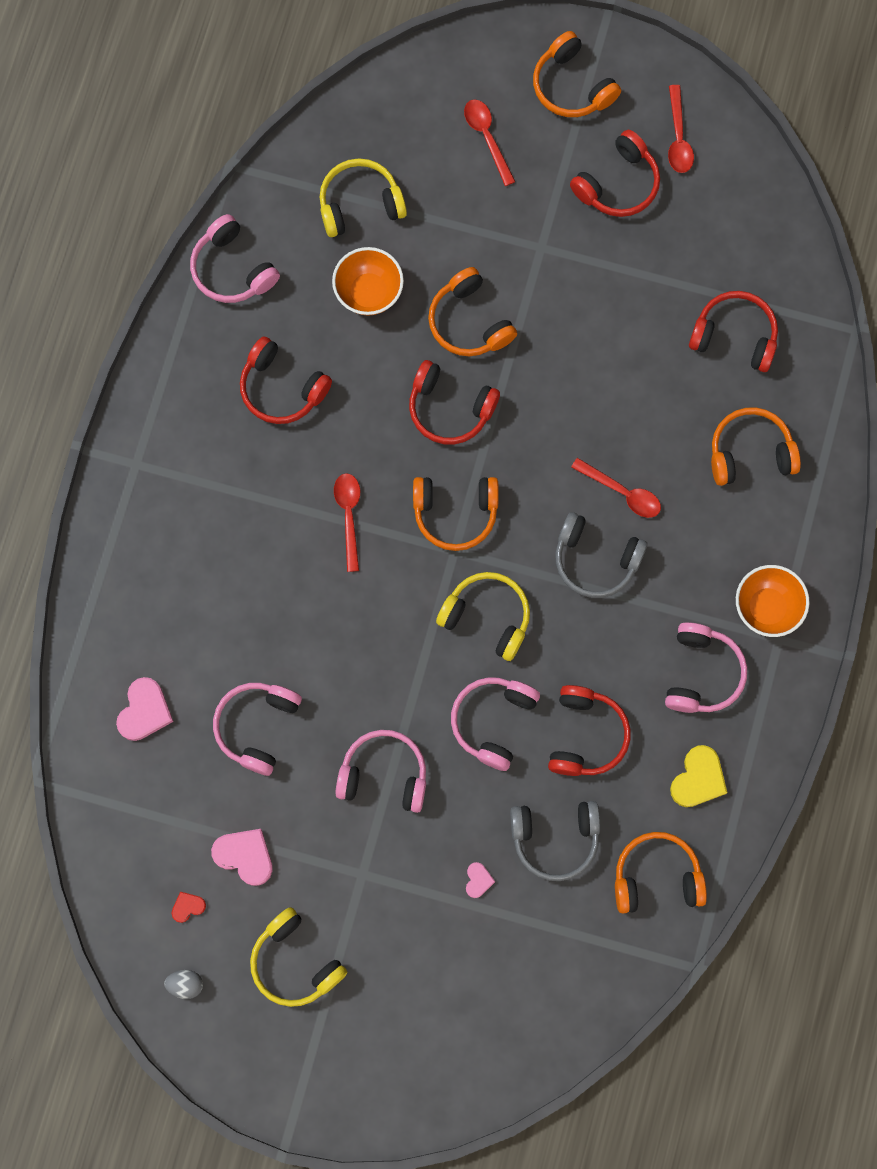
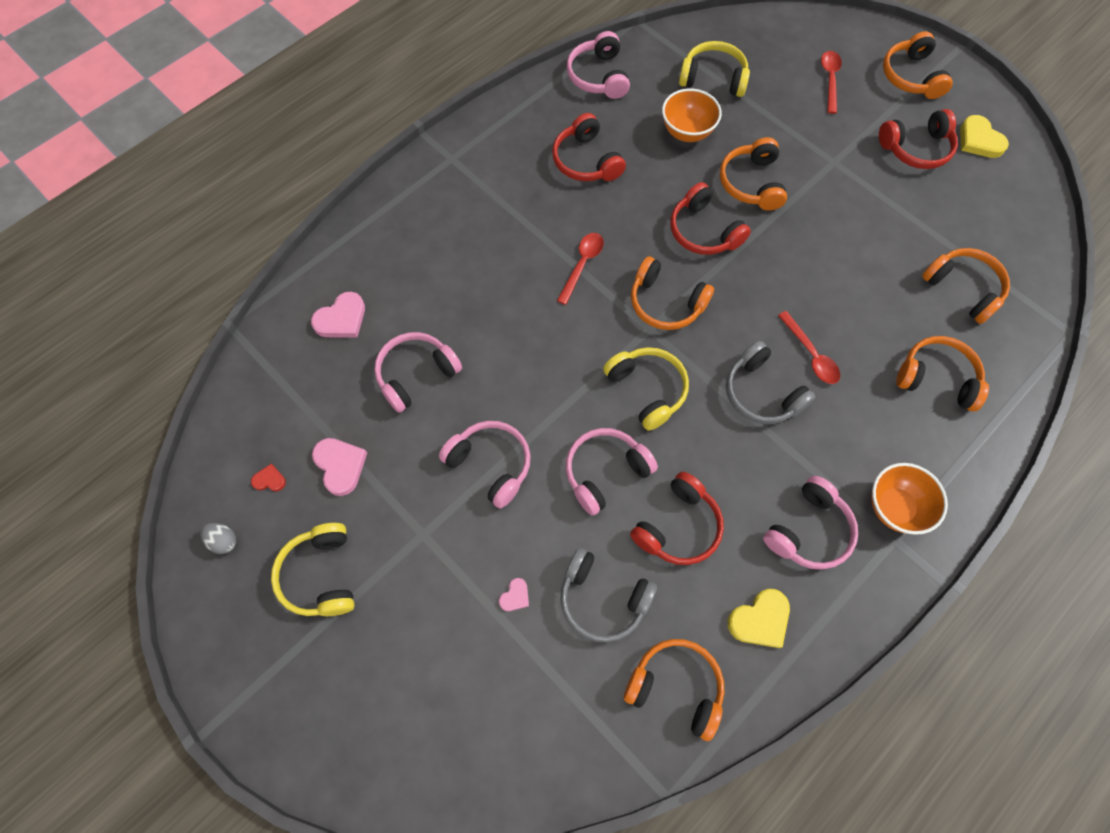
camera: 30 degrees right, 10 degrees down
red spoon [668,85,694,173] -> yellow heart [960,115,1009,158]
red headphones [689,291,778,372] -> orange headphones [922,248,1010,324]

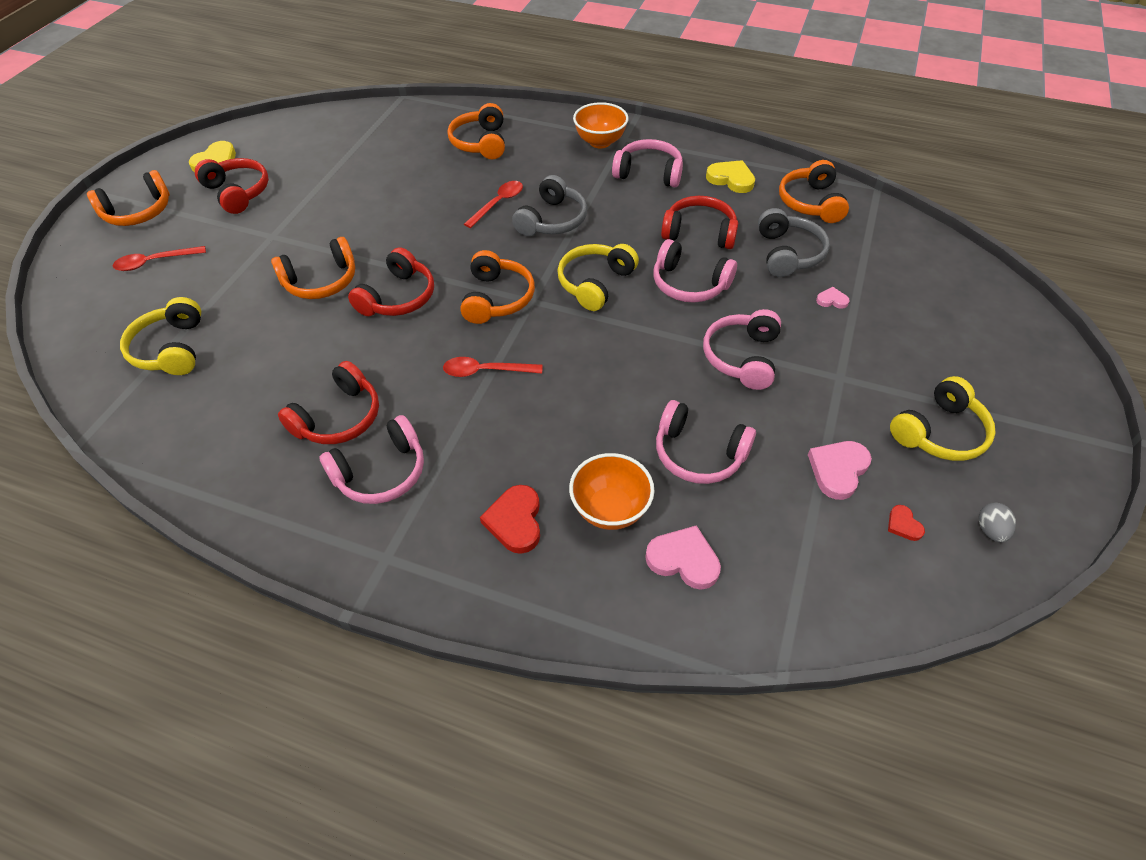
camera: 115 degrees left, 15 degrees down
pink headphones [567,31,630,99] -> pink headphones moved to [320,415,424,504]
orange bowl [662,88,722,142] -> orange bowl moved to [569,453,654,530]
orange headphones [922,248,1010,324] -> none
none -> red heart [480,485,540,554]

